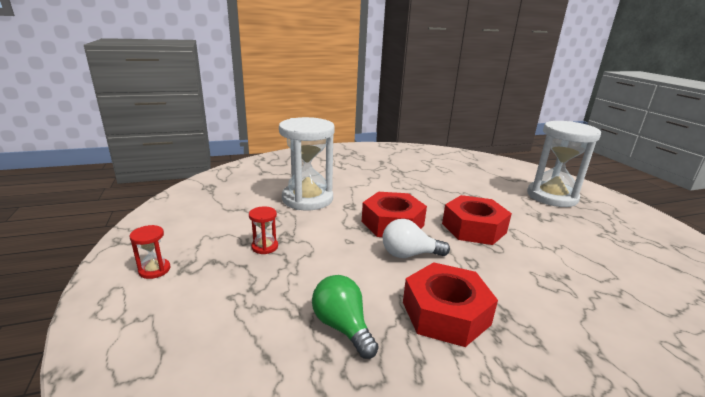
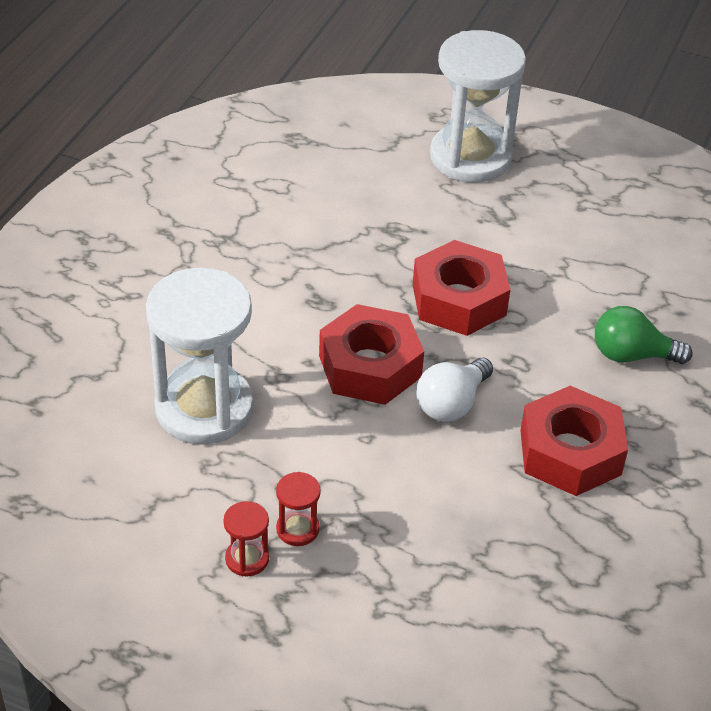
camera: 50 degrees left, 20 degrees up
red hourglass [129,225,170,279] -> red hourglass moved to [223,501,269,577]
green light bulb [312,275,379,359] -> green light bulb moved to [595,306,693,364]

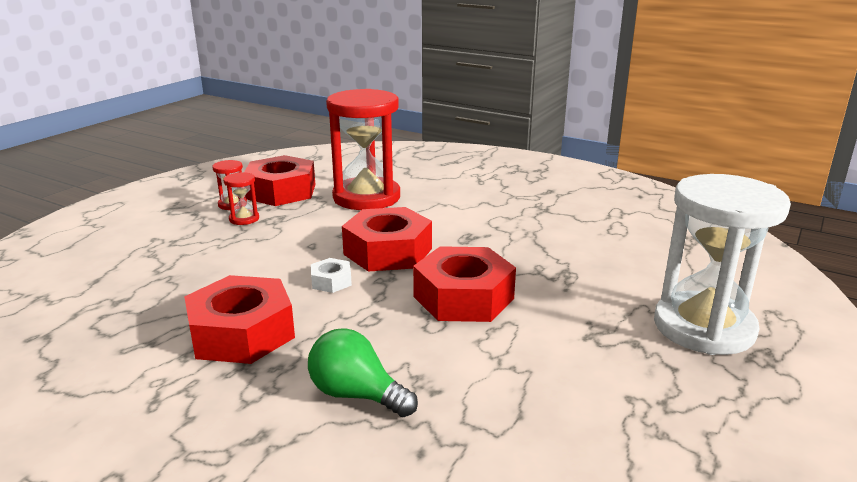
camera: 100 degrees right, 20 degrees down
white hourglass [146,268,254,445] -> red hourglass [326,89,400,210]
white light bulb [416,358,493,422] -> white nut [311,258,352,293]
green light bulb [595,306,693,364] -> green light bulb turned 75 degrees counterclockwise [308,328,418,417]
none -> red nut [244,155,315,206]

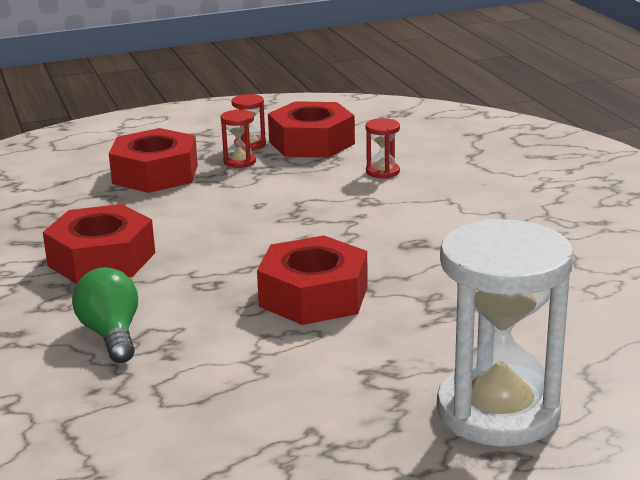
camera: 40 degrees right, 0 degrees up
white nut [311,258,352,293] -> none
red hourglass [326,89,400,210] -> red hourglass [365,118,400,178], size x0.41
red nut [342,207,432,272] -> red nut moved to [109,128,198,193]

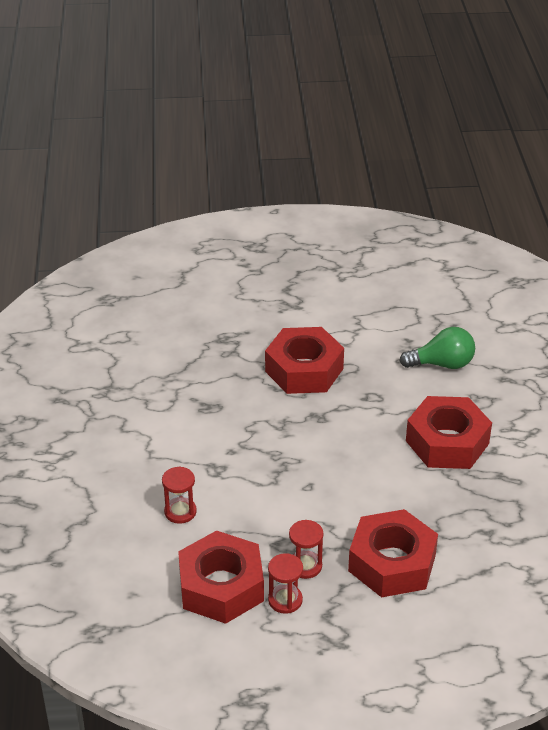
camera: 165 degrees left, 15 degrees up
green light bulb [72,267,138,363] -> green light bulb turned 90 degrees counterclockwise [399,327,475,369]
white hourglass [437,219,574,447] -> none

